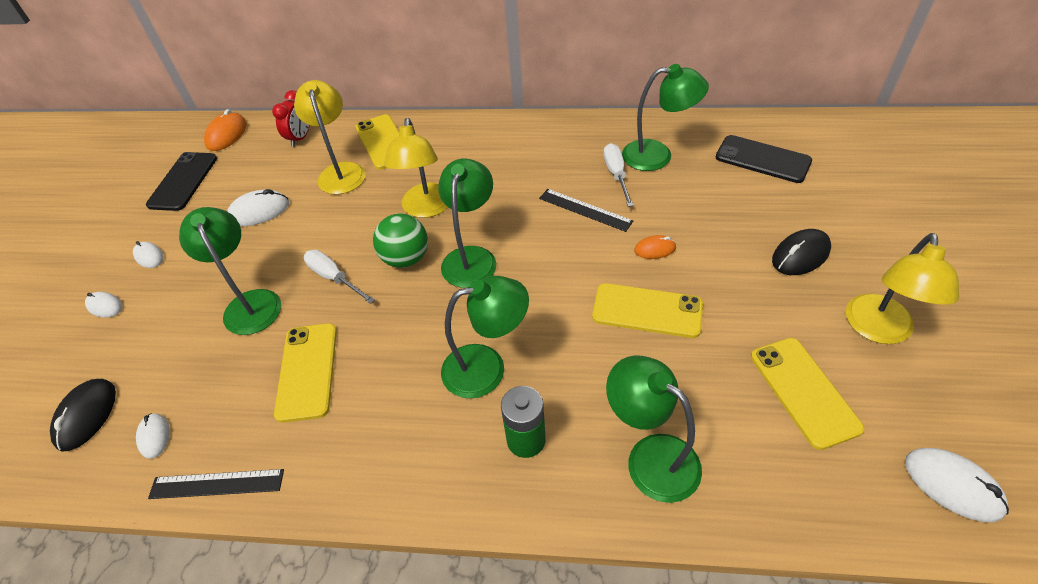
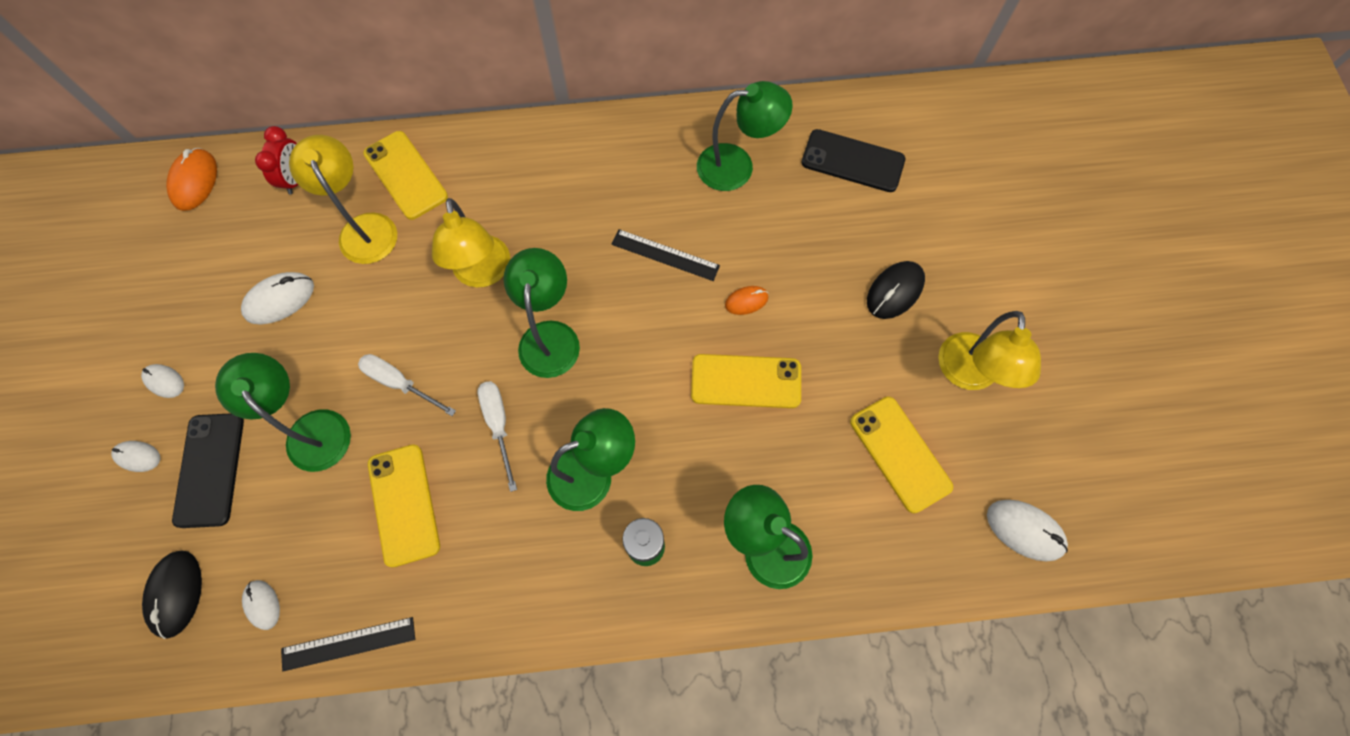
camera: 15 degrees left, 20 degrees up
black phone [146,152,217,211] -> black phone moved to [172,413,244,528]
green ball [373,214,428,268] -> none
white screwdriver [603,143,634,207] -> white screwdriver moved to [478,381,517,492]

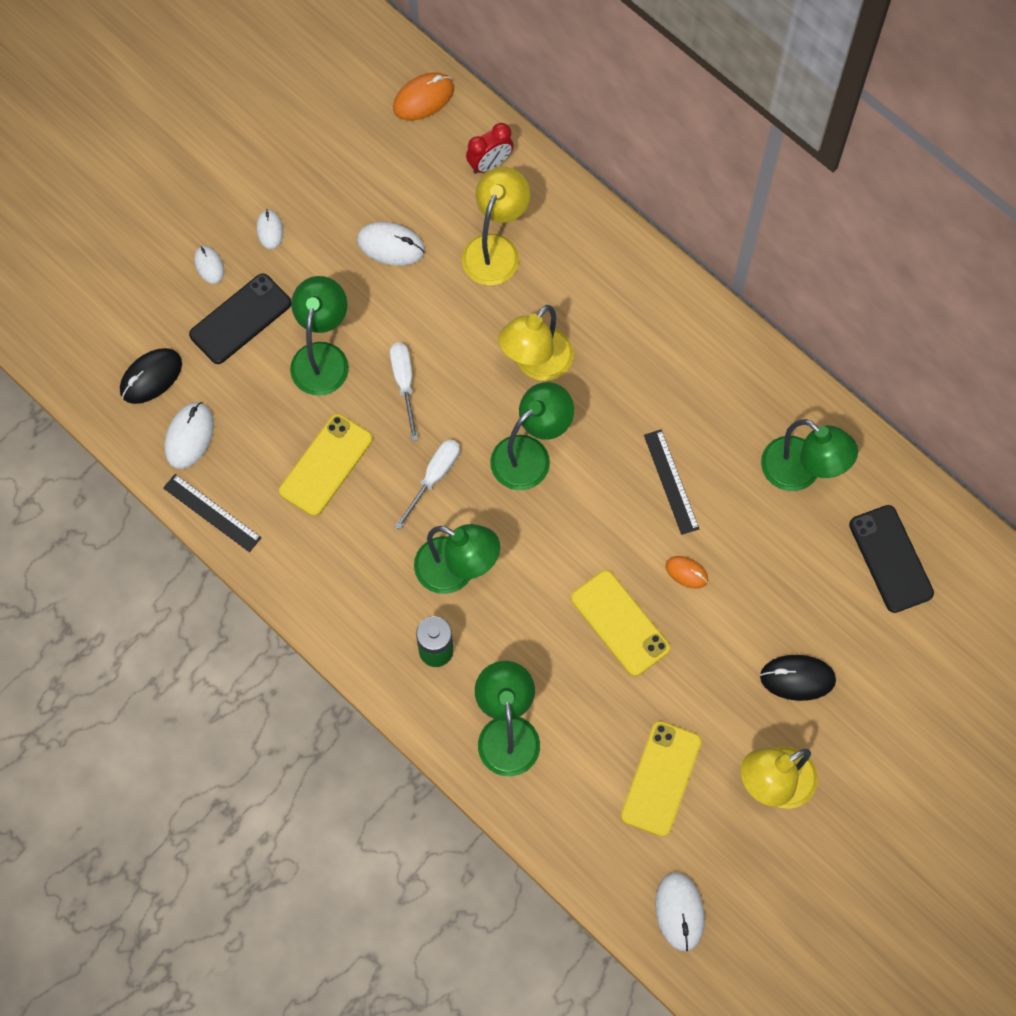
camera: 50 degrees right, 0 degrees up
white mouse [242,580,280,630] -> white mouse [165,402,214,469], size x1.62
yellow phone [363,131,448,220] -> none

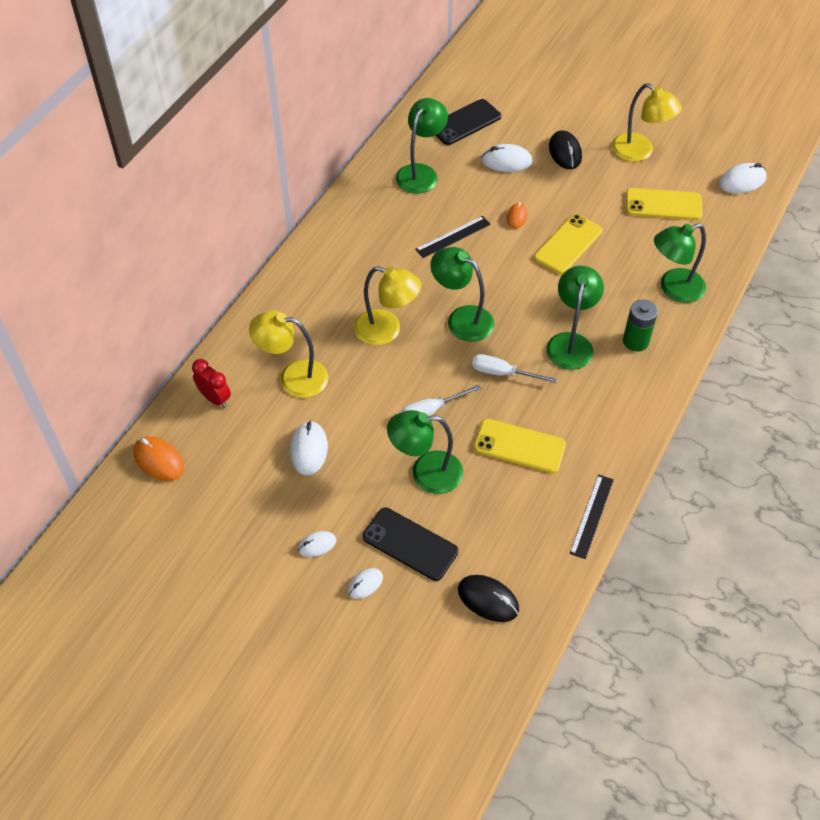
camera: 105 degrees left, 15 degrees down
white mouse [165,402,214,469] -> white mouse moved to [481,144,532,172]

